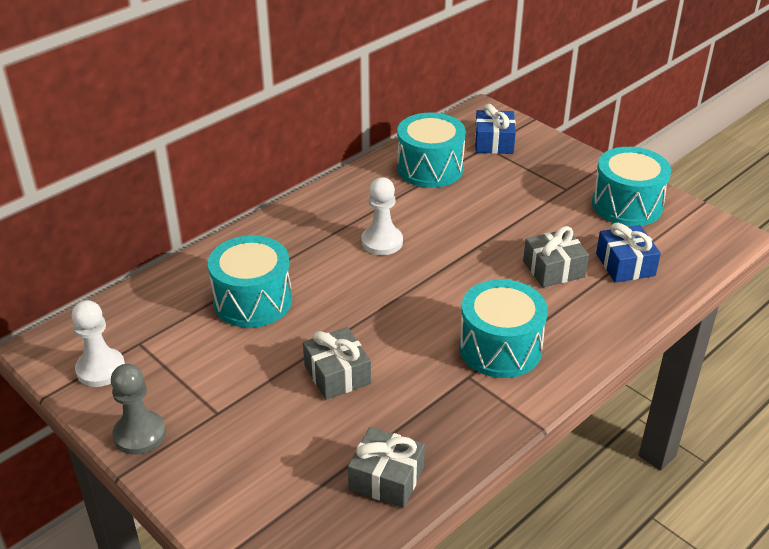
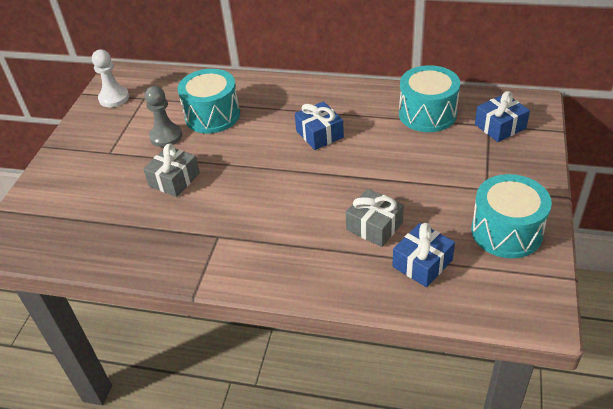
camera: 60 degrees right, 5 degrees up
grey pawn [111,364,166,455] -> grey pawn moved to [145,86,182,147]
grey gift [348,427,425,508] -> none
white pawn [361,177,403,255] -> blue gift [295,101,344,150]
turquoise drum [459,279,548,378] -> none

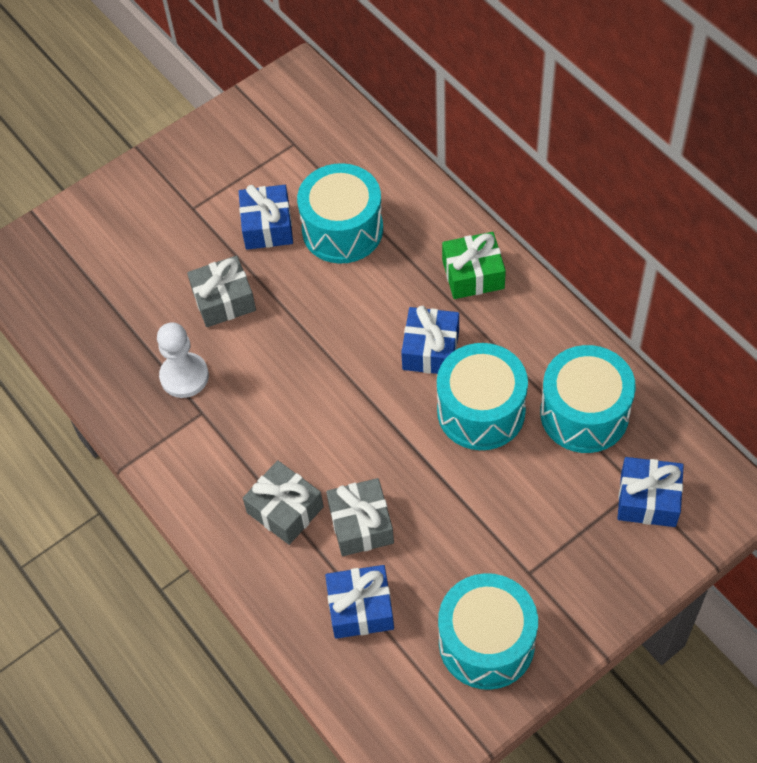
camera: 40 degrees right, 15 degrees up
white pawn [92,50,129,107] -> white pawn moved to [157,322,209,398]
grey pawn [145,86,182,147] -> blue gift [239,185,293,250]
none -> grey gift [243,460,324,545]
none -> turquoise drum [437,343,528,450]
none -> green gift [442,232,506,299]

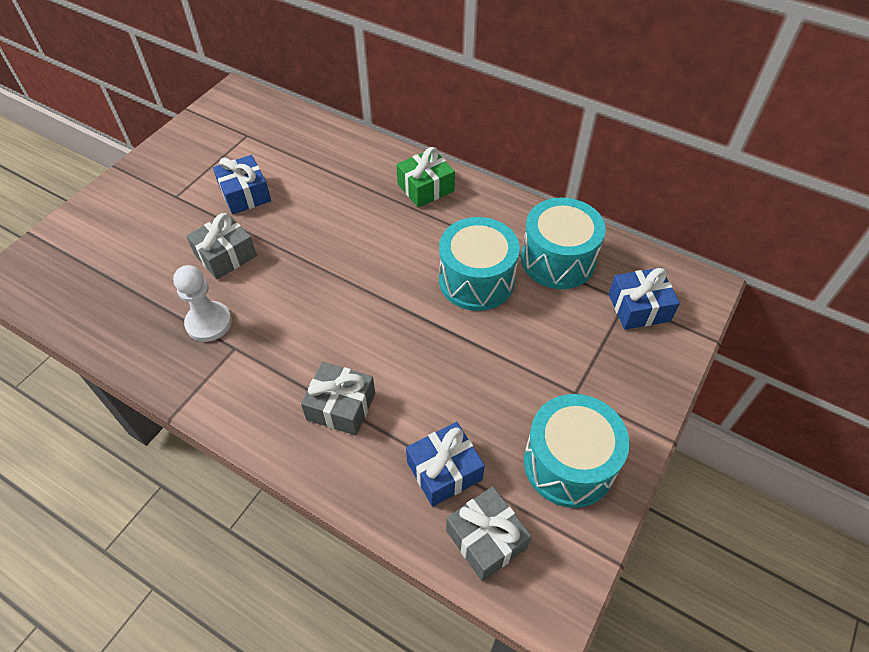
camera: 25 degrees left, 5 degrees down
turquoise drum [297,163,383,264] -> none
grey gift [326,478,394,556] -> grey gift moved to [446,486,532,581]
blue gift [401,306,459,374] -> none

